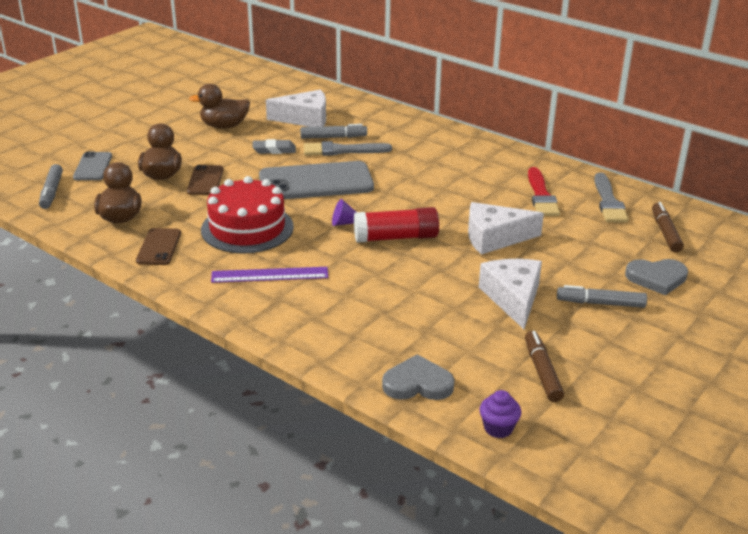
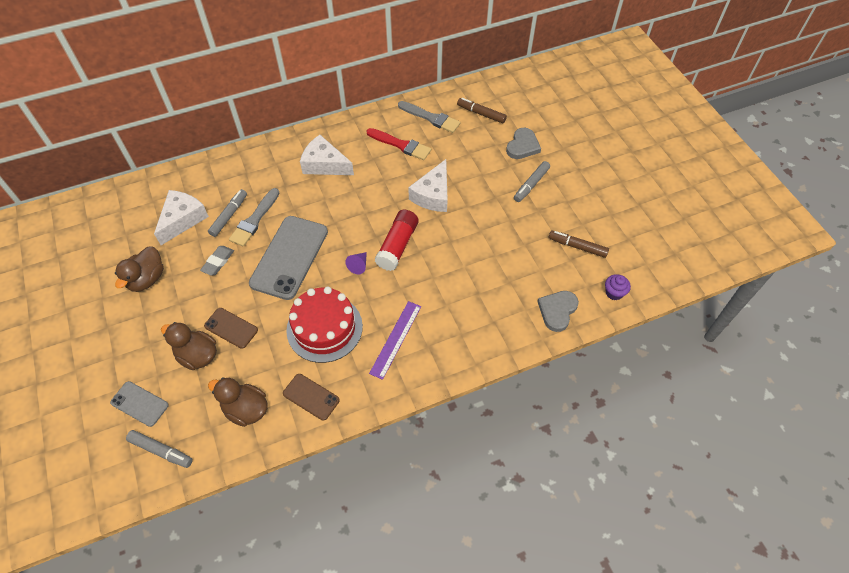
camera: 60 degrees left, 25 degrees up
white cheese [479,259,542,329] -> white cheese moved to [300,135,354,175]

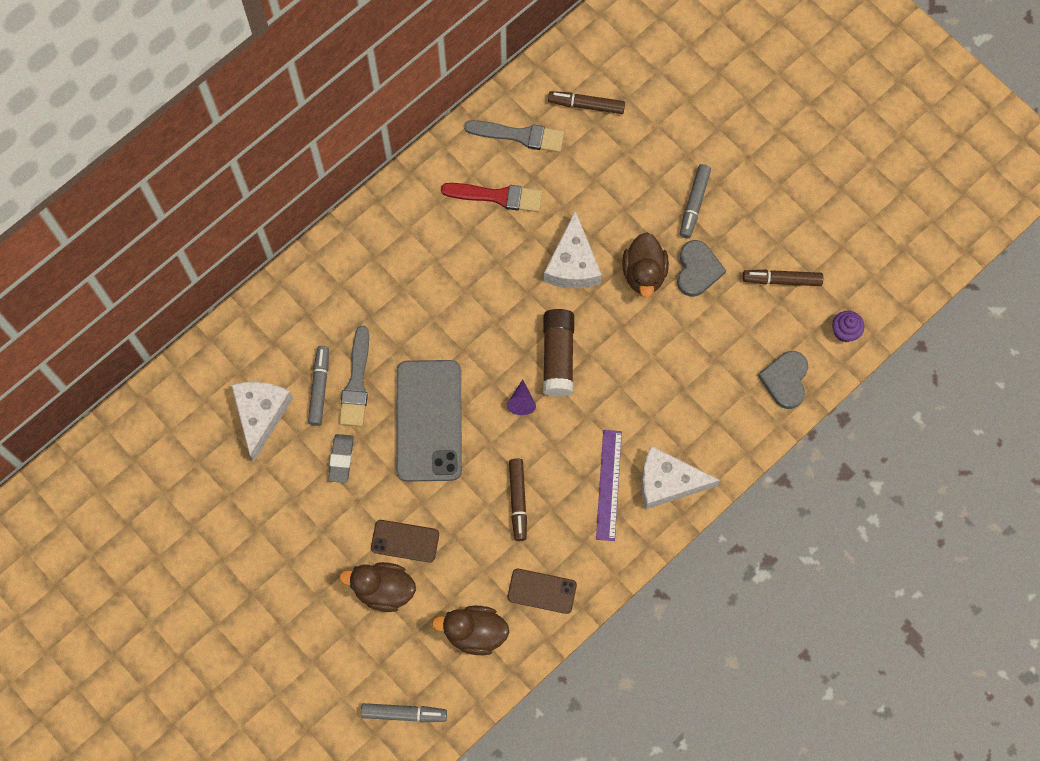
camera: 20 degrees left, 15 degrees up
grey phone [110,381,169,427] -> none
brown duck [115,246,164,292] -> brown duck moved to [622,232,669,298]
red cake [286,287,363,363] -> brown marker [509,458,527,541]
white cheese [300,135,354,175] -> white cheese moved to [641,446,720,510]
red glue stick [375,210,418,271] -> brown glue stick [543,309,574,397]
grey heart [506,128,541,159] -> grey heart moved to [677,240,726,297]

